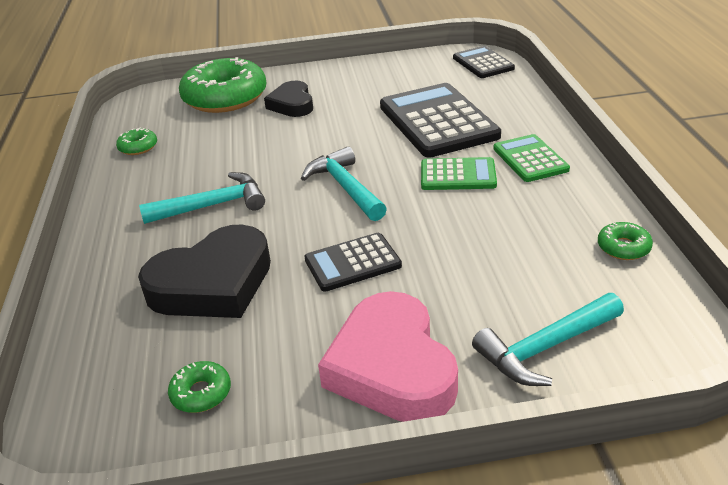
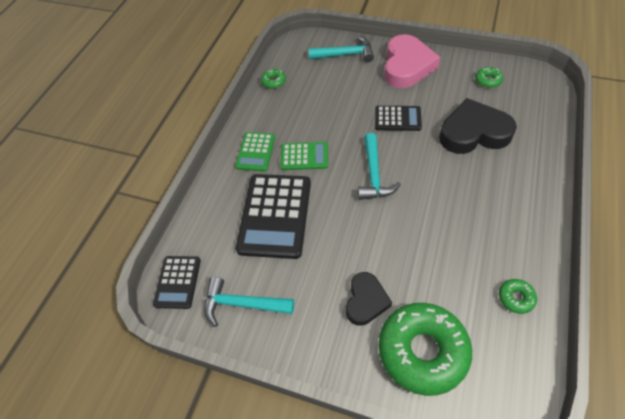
camera: 150 degrees left, 20 degrees up
turquoise hammer [139,172,265,224] -> turquoise hammer moved to [204,277,294,327]
green calculator [421,157,497,190] -> green calculator turned 150 degrees clockwise [280,142,328,170]

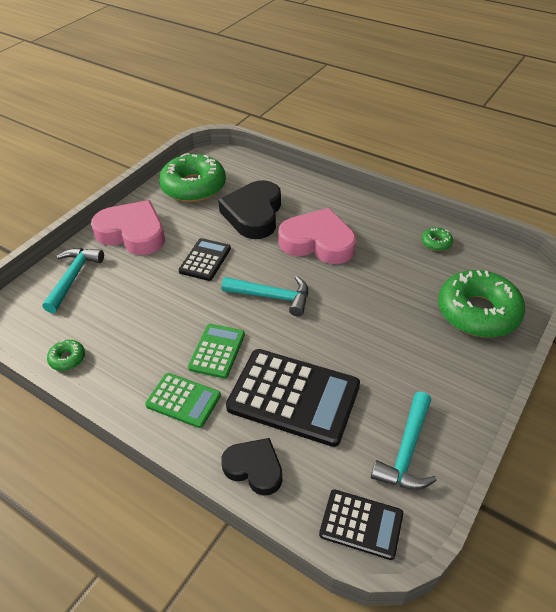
camera: 80 degrees left, 10 degrees down
black heart [346,272,392,326] -> black heart moved to [221,438,282,496]
green donut [475,67,503,88] -> green donut [159,153,226,202], size x2.38
none -> pink heart [278,208,356,264]

